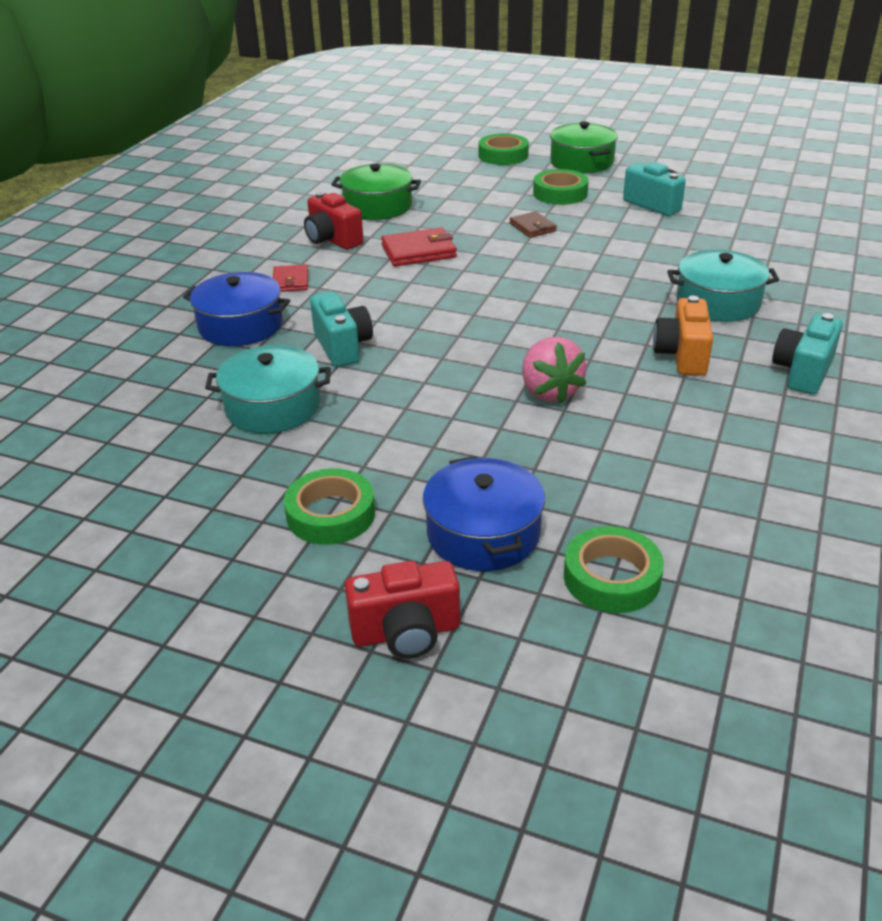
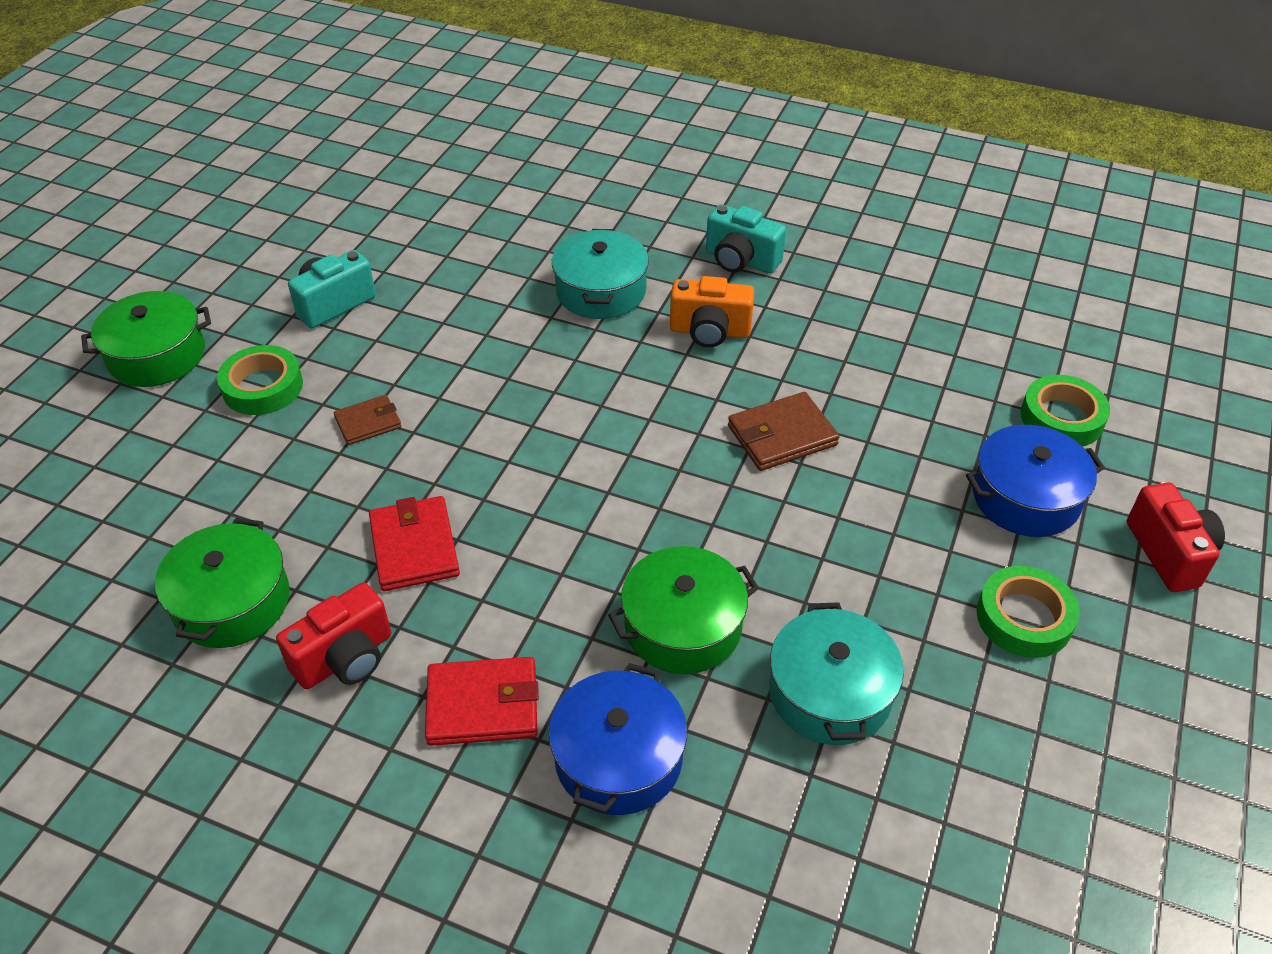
camera: 90 degrees left, 10 degrees up
red wallet [273,264,308,292] -> red wallet [425,657,539,746], size x1.57
turquoise camera [310,292,373,367] -> green pot [608,546,759,674]
green tape [479,133,529,165] -> none
pink strawberry [522,337,587,403] -> brown wallet [728,392,840,471]

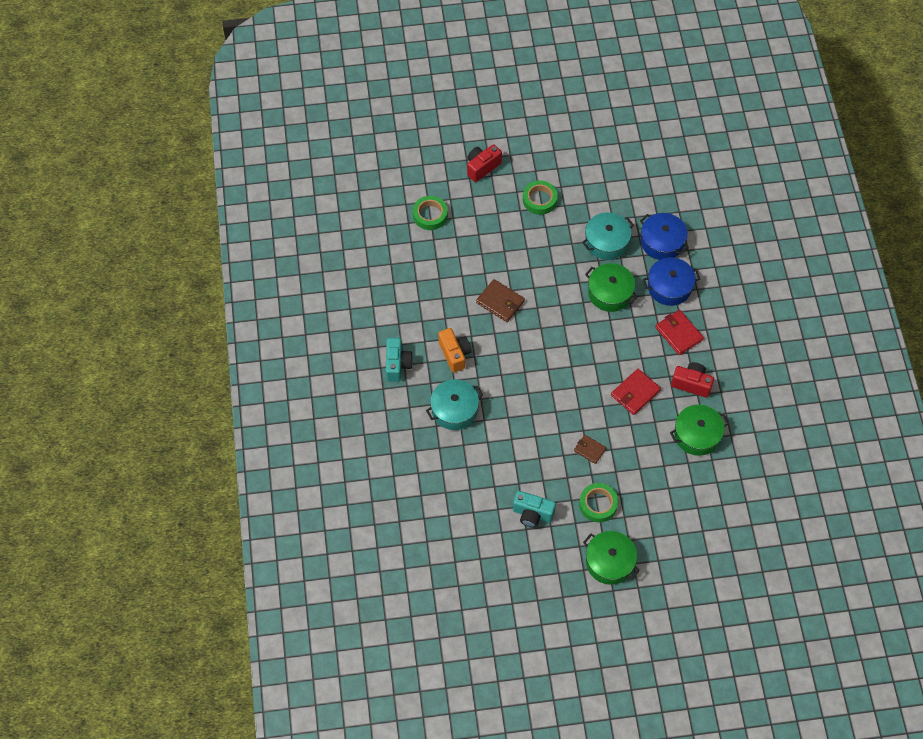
camera: 120 degrees left, 15 degrees up
blue pot [966,425,1105,537] -> blue pot moved to [640,213,689,260]

